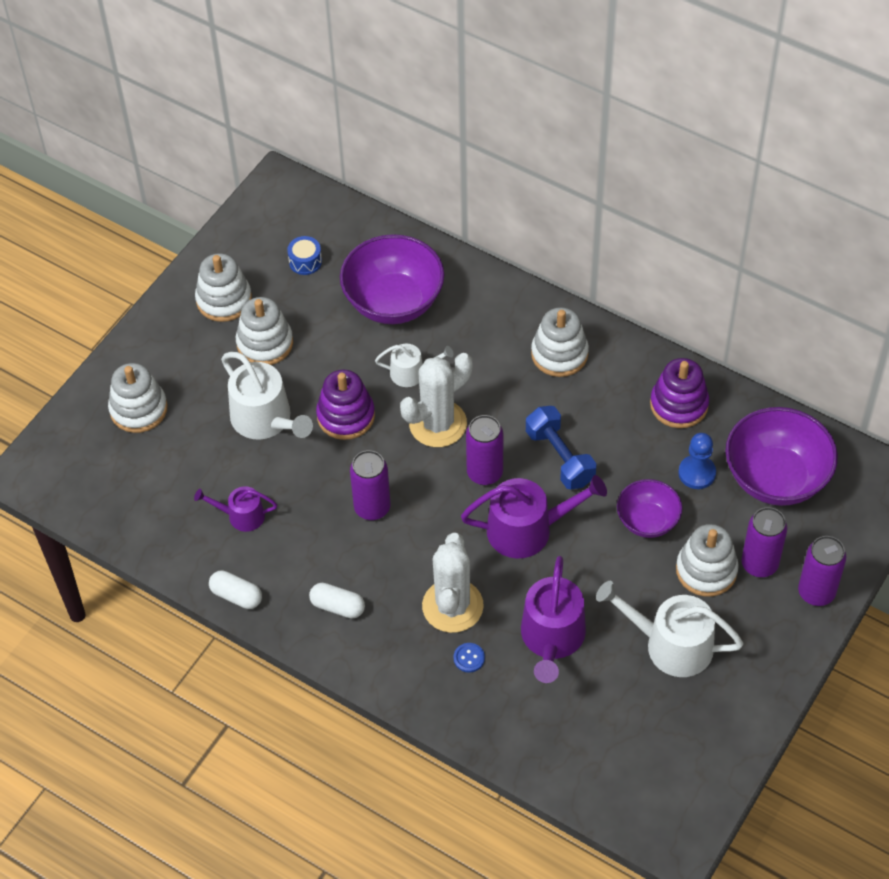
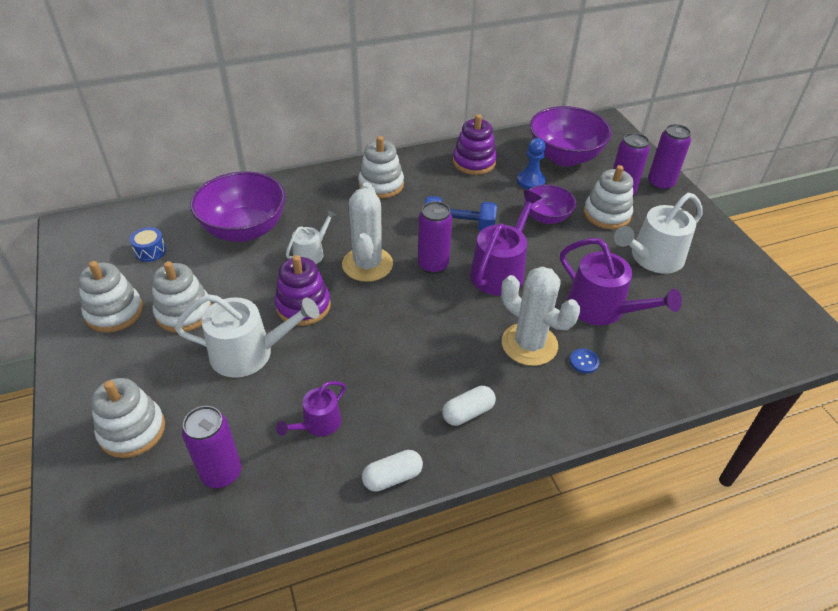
camera: 55 degrees left, 10 degrees down
purple can [350,450,391,520] -> purple can moved to [182,406,242,488]

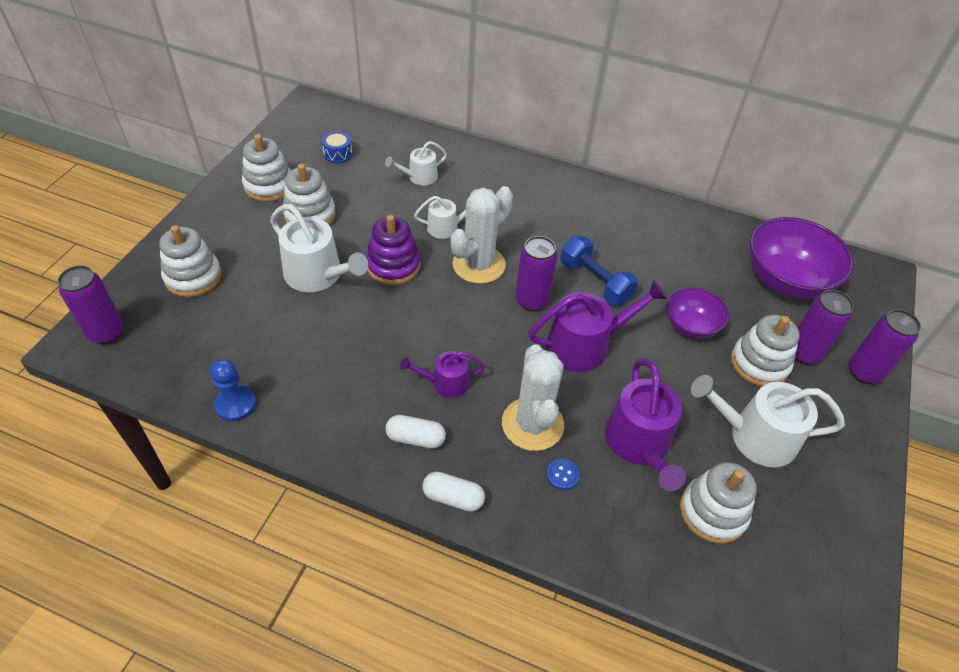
camera: 40 degrees right, 5 degrees up
purple can [182,406,242,488] -> purple can moved to [58,265,124,344]
purple bowl [191,171,286,242] -> white watering can [385,141,447,186]
purple watering can [276,381,346,436] -> purple watering can moved to [400,351,485,398]
white stacking toy [358,136,404,199] -> white stacking toy moved to [680,462,757,544]
white capsule [362,450,423,492] -> white capsule moved to [422,471,485,512]
purple stacking toy [453,114,497,175] -> none
blue pawn [517,138,546,190] -> blue pawn moved to [210,359,256,421]

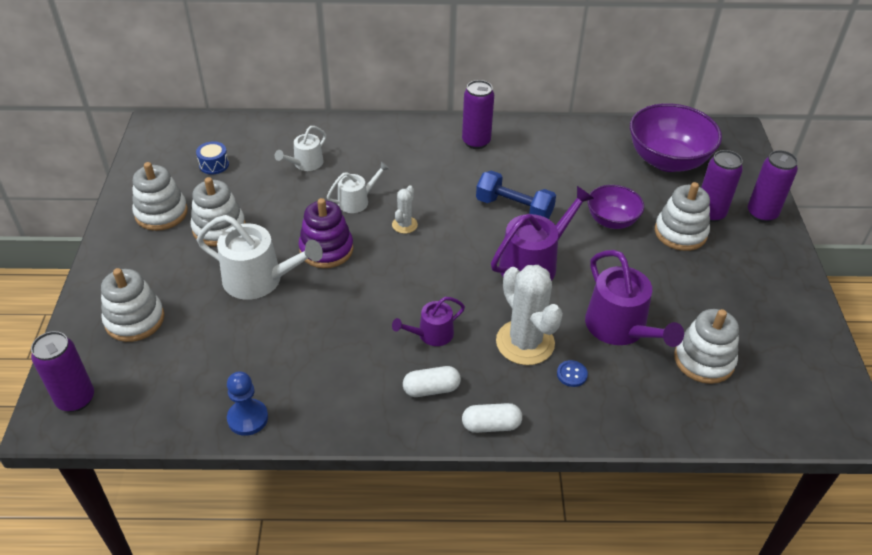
camera: 20 degrees left, 5 degrees down
white cactus [451,186,513,284] -> white cactus [392,185,418,234], size x0.49
purple can [515,236,557,311] -> purple can moved to [462,80,494,149]
white watering can [691,375,845,468] -> none

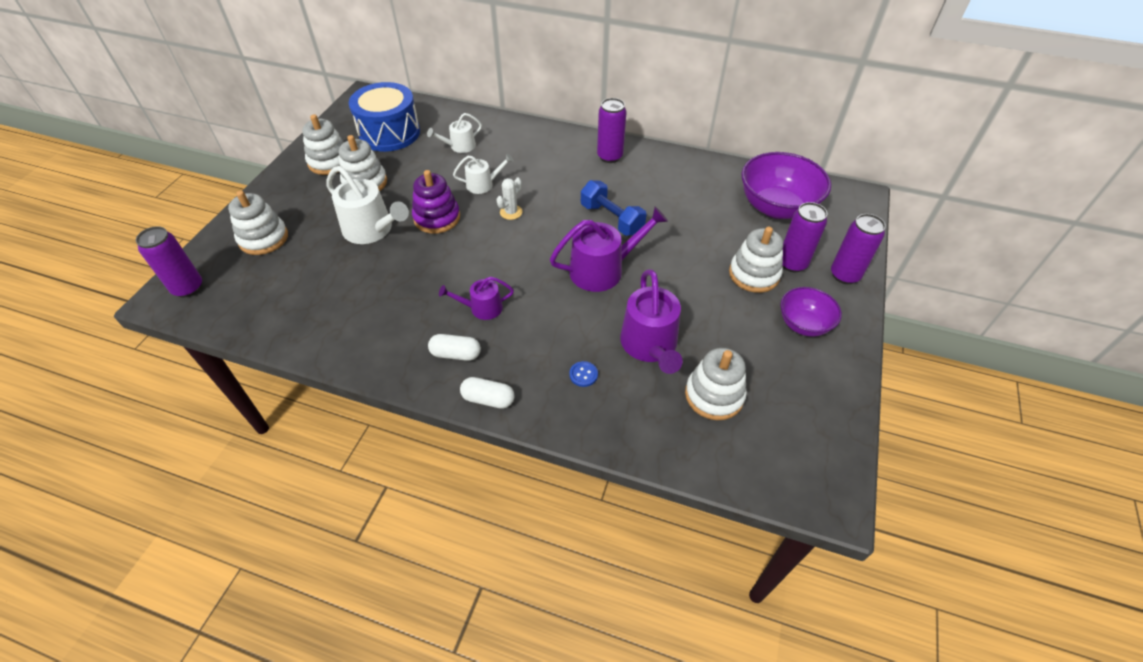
camera: 20 degrees right, 5 degrees up
blue drum [196,141,229,174] -> blue drum [349,82,420,152], size x2.48
blue pawn [227,372,268,436] -> none
white cactus [496,265,563,365] -> none
purple bowl [587,185,644,229] -> purple bowl moved to [780,287,842,337]

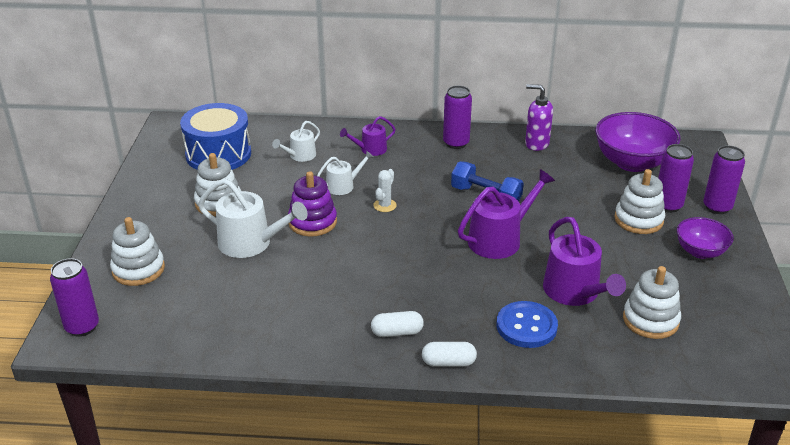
camera: 15 degrees left, 15 degrees down
white stacking toy [302,114,344,175] -> none
purple watering can [439,277,514,320] -> purple watering can moved to [340,116,396,156]
blue button [569,361,598,387] -> blue button [496,301,558,348], size x2.18
none -> purple soap dispenser [525,84,553,151]

